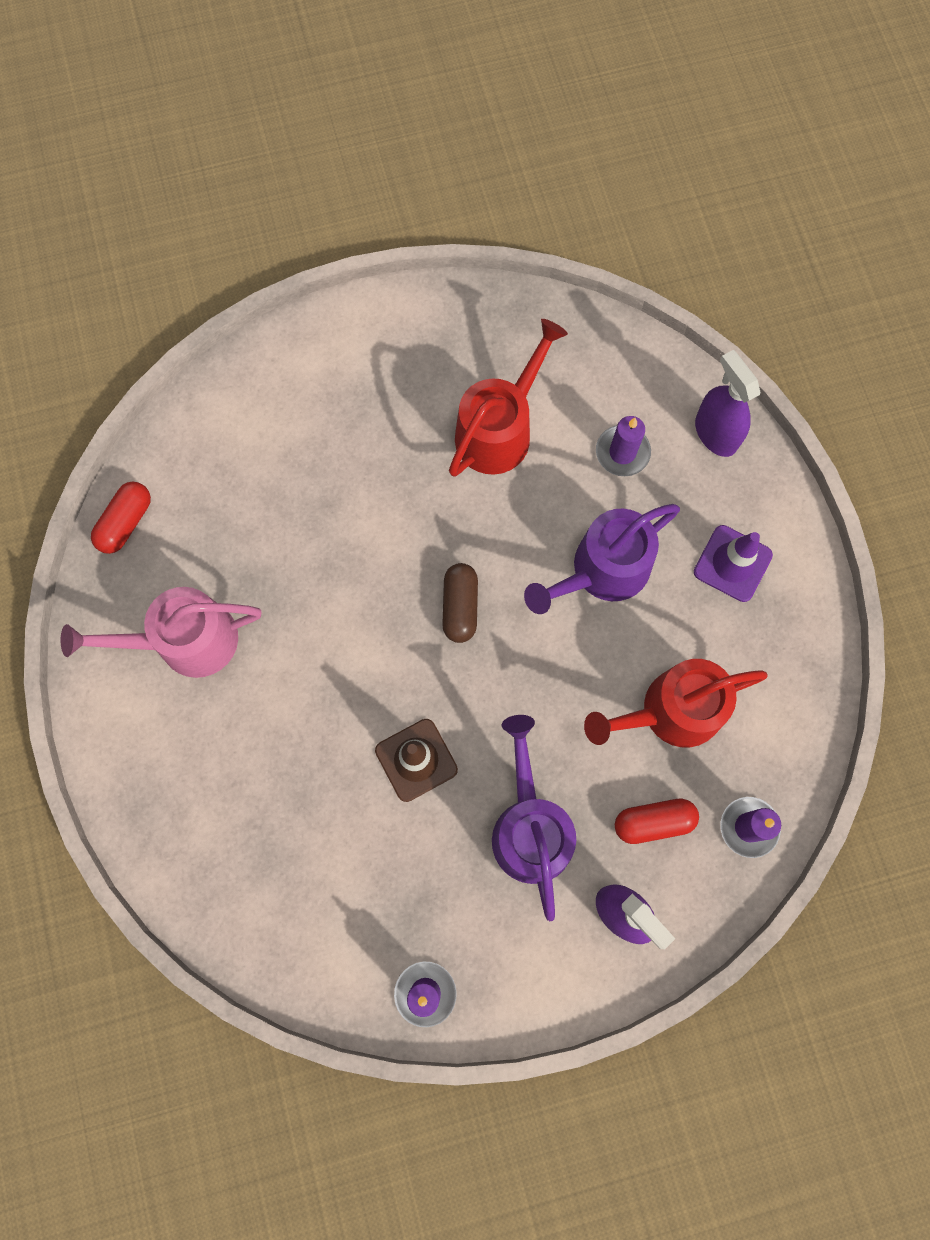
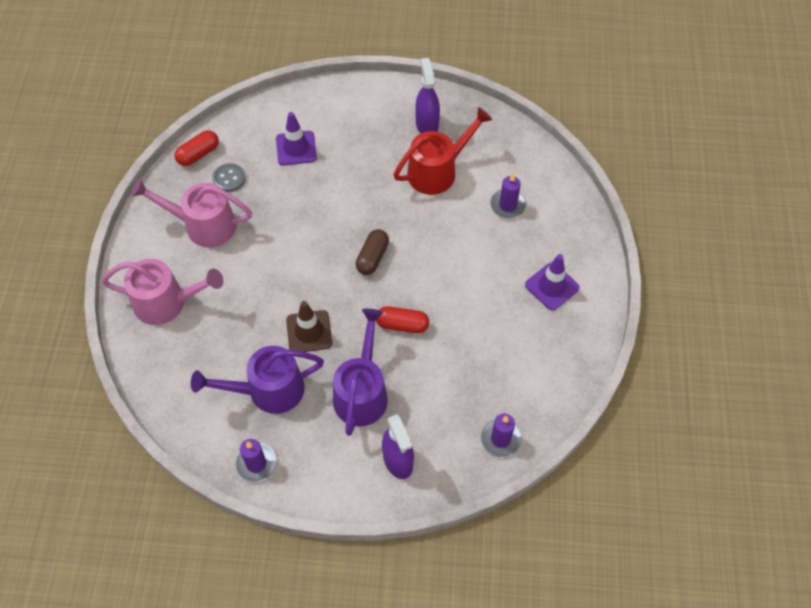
camera: 20 degrees right, 15 degrees down
purple watering can [524,504,680,614] -> purple watering can moved to [191,346,324,414]
red watering can [584,659,768,747] -> none
red capsule [615,799,699,844] -> red capsule moved to [376,306,429,333]
purple spray bottle [695,350,760,457] -> purple spray bottle moved to [415,58,440,133]
none -> pink watering can [102,259,223,325]
none -> grey button [212,163,246,192]
none -> purple traffic cone [276,112,317,166]

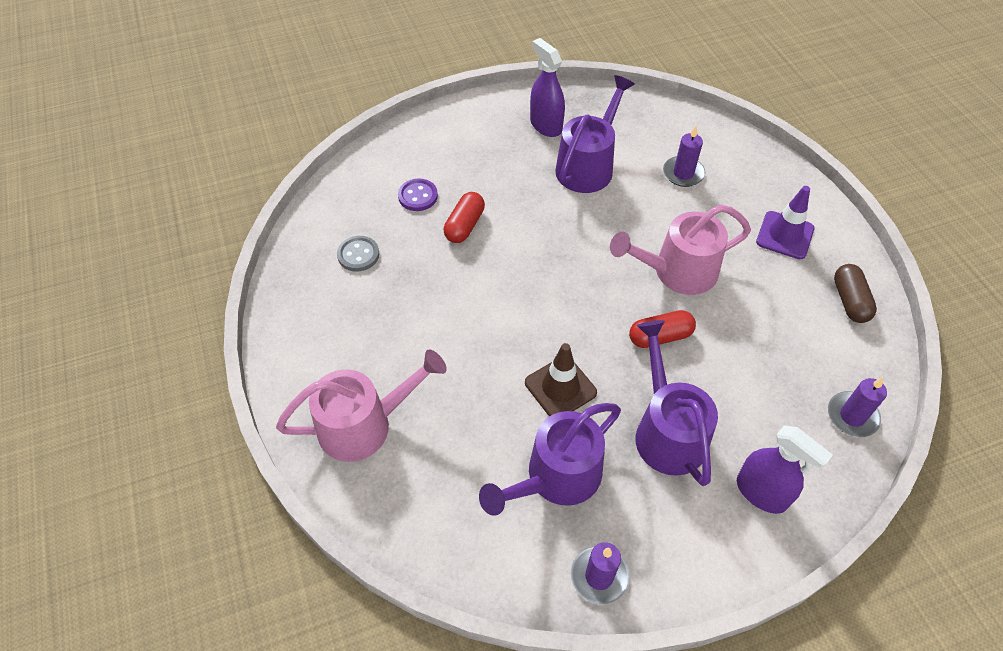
camera: 25 degrees left, 5 degrees down
pink watering can [131,179,252,247] -> pink watering can moved to [610,204,751,295]
red capsule [175,130,219,166] -> red capsule moved to [444,192,485,243]
purple traffic cone [276,112,317,166] -> purple button [398,178,438,211]
brown capsule [356,229,389,275] -> brown capsule moved to [834,264,877,323]
red watering can [393,107,492,195] -> purple watering can [555,75,635,193]

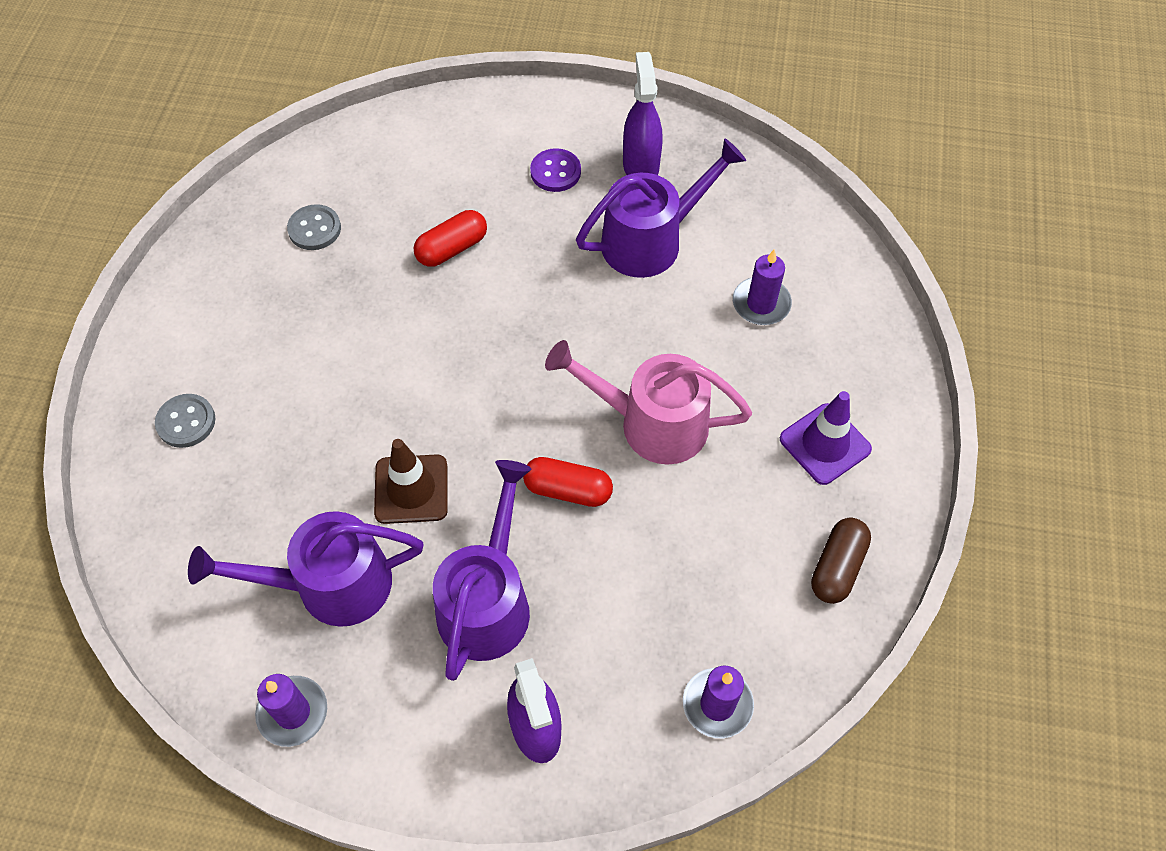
camera: 30 degrees right, 5 degrees up
pink watering can [276,349,447,462] -> grey button [155,394,215,448]
purple button [398,178,438,211] -> purple button moved to [530,148,581,192]

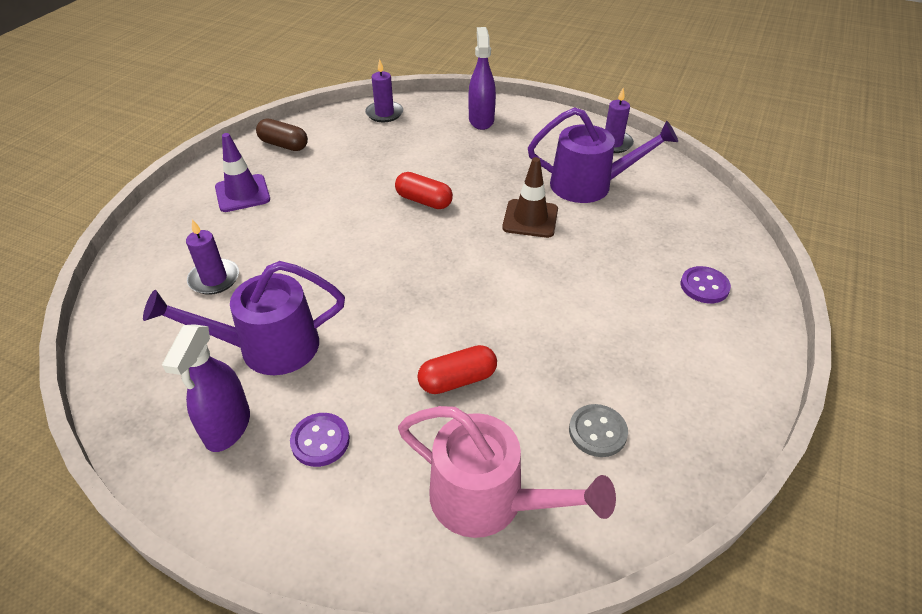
camera: 165 degrees left, 15 degrees down
grey button [155,394,215,448] -> purple button [681,266,731,303]
purple watering can [433,460,531,681] -> none
pink watering can [545,340,752,465] -> pink watering can moved to [398,406,616,538]
brown capsule [811,518,871,604] -> brown capsule turned 75 degrees clockwise [256,119,308,151]

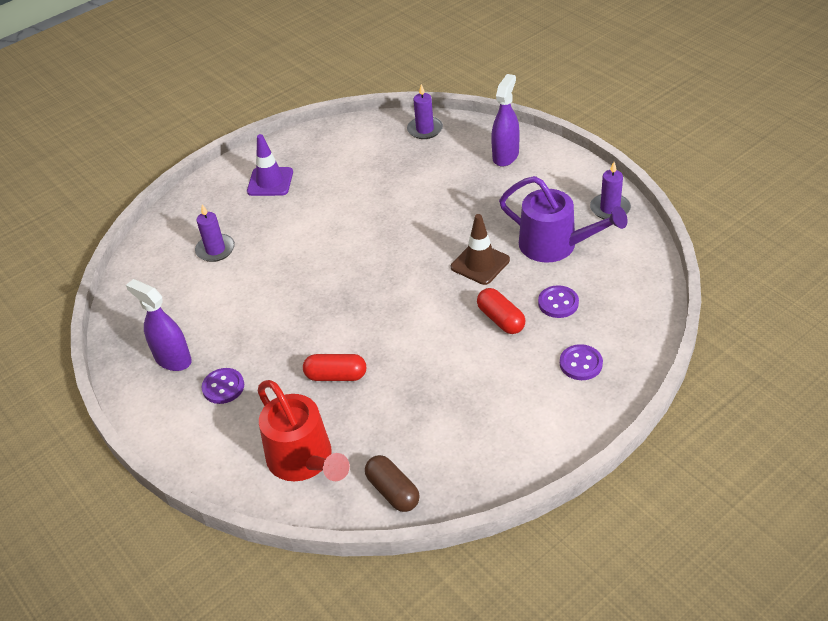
camera: 30 degrees right, 0 degrees up
purple watering can [143,261,345,375] -> none
purple spray bottle [162,324,250,452] -> purple spray bottle turned 90 degrees clockwise [126,279,192,371]
brown capsule [256,119,308,151] -> brown capsule moved to [365,455,420,512]
red capsule [395,172,453,209] -> red capsule moved to [477,288,526,334]
pink watering can [398,406,616,538] -> red watering can [258,380,350,481]
grey button [569,404,628,457] -> none
none -> purple button [538,285,579,318]

